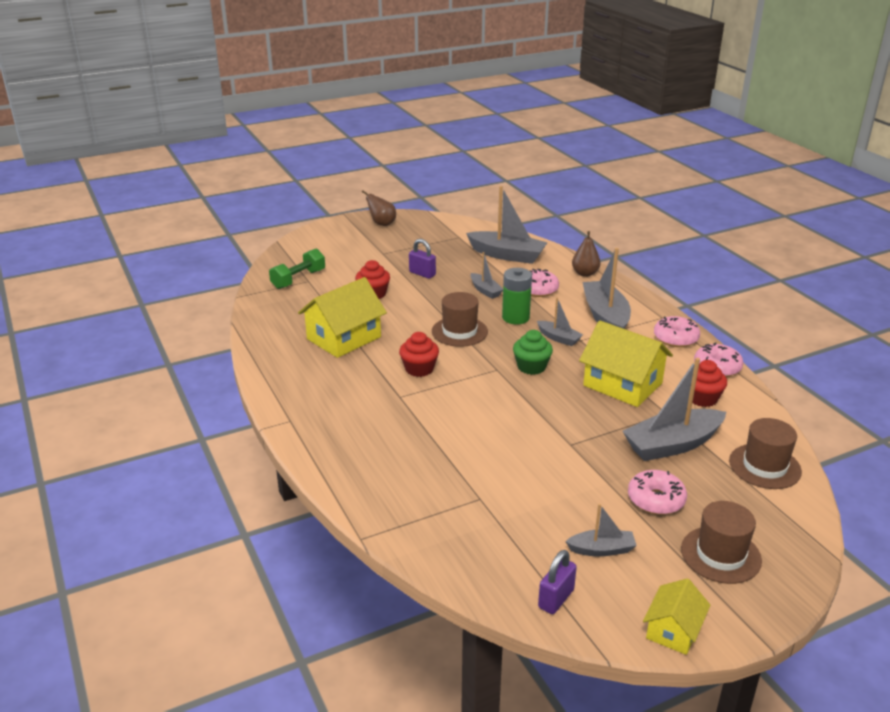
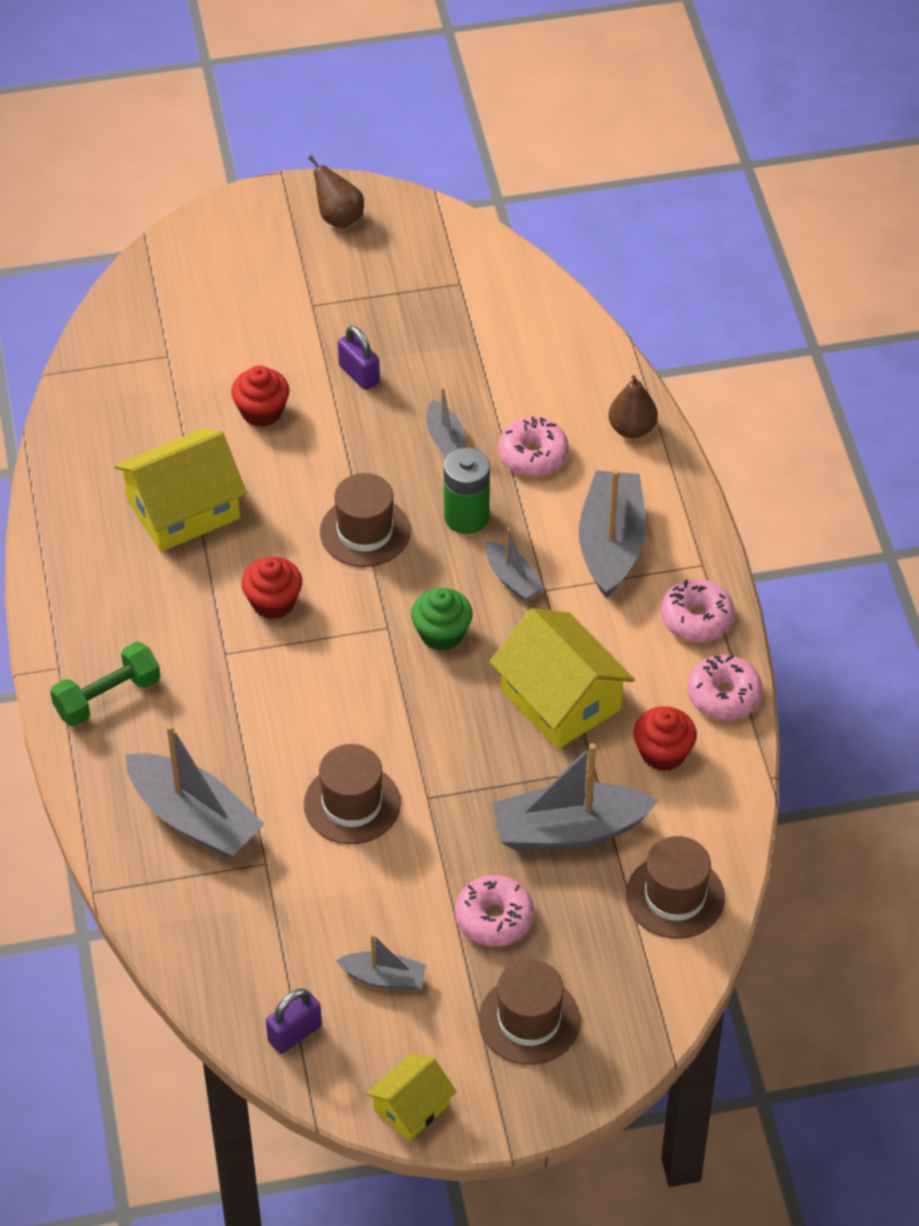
camera: 15 degrees right, 20 degrees up
green dumbbell [269,249,325,289] -> green dumbbell moved to [50,642,161,726]
grey boat [466,186,548,264] -> grey boat moved to [125,724,265,859]
none -> brown hat [304,744,401,844]

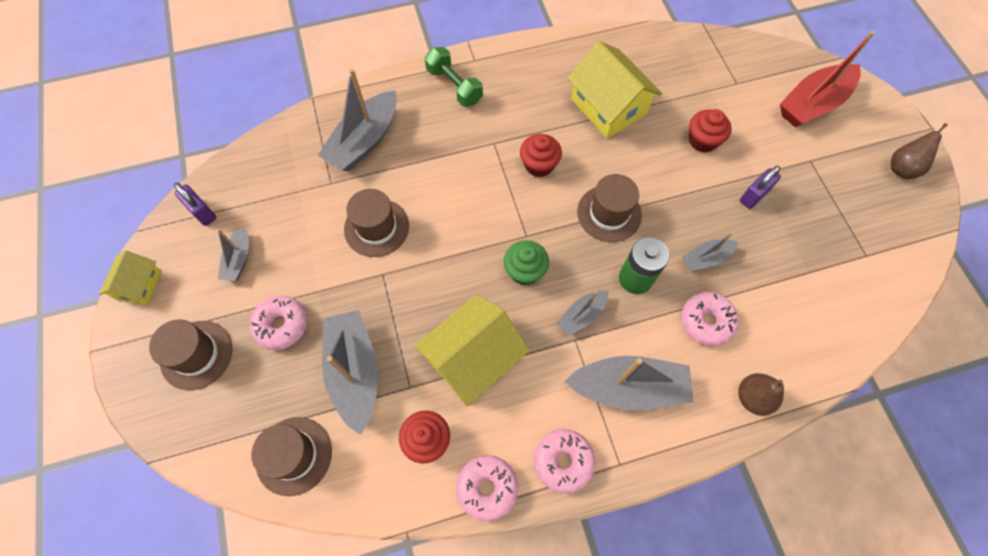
camera: 85 degrees right, 15 degrees up
yellow house [366,1053,457,1141] -> yellow house turned 60 degrees clockwise [99,250,162,305]
none -> red boat [780,31,875,127]

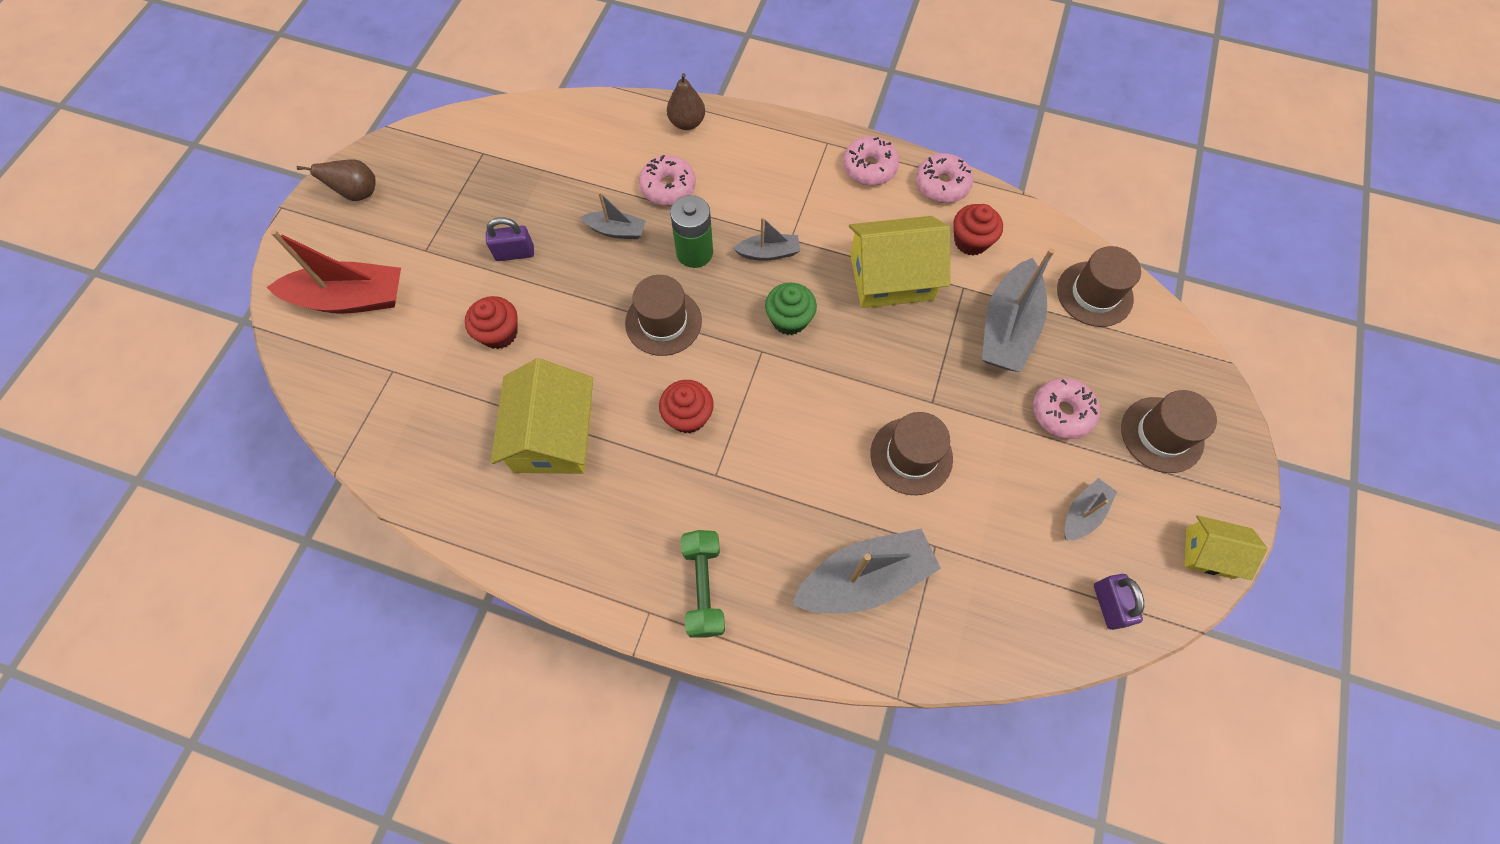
camera: 145 degrees left, 0 degrees up
yellow house [99,250,162,305] -> yellow house turned 60 degrees clockwise [1185,515,1267,580]
grey boat [564,356,694,410] -> none

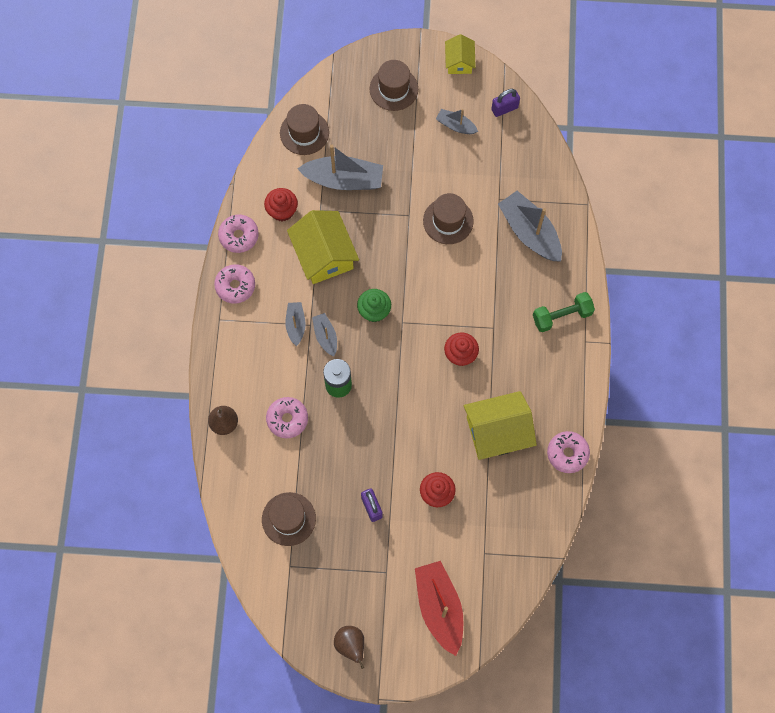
camera: 105 degrees left, 5 degrees up
grey boat [580,192,646,239] -> grey boat moved to [285,302,306,346]
brown hat [625,275,702,356] -> brown hat moved to [262,492,316,546]
pink donut [1033,378,1100,439] -> pink donut moved to [547,431,590,473]

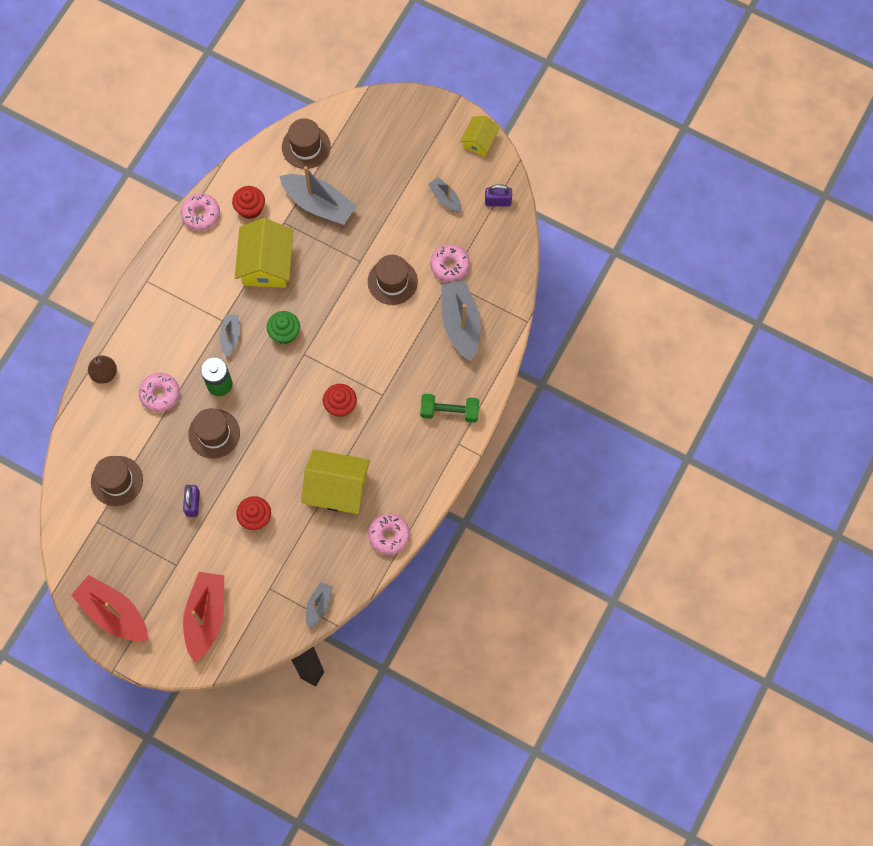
camera: 25 degrees right, 0 degrees up
pink donut [214,264,255,304] -> pink donut moved to [430,244,470,282]
grey boat [285,302,306,346] -> grey boat moved to [306,582,333,628]
brown pear [334,626,364,669] -> red boat [71,575,148,641]
brown hat [369,60,418,111] -> brown hat moved to [188,408,240,459]

